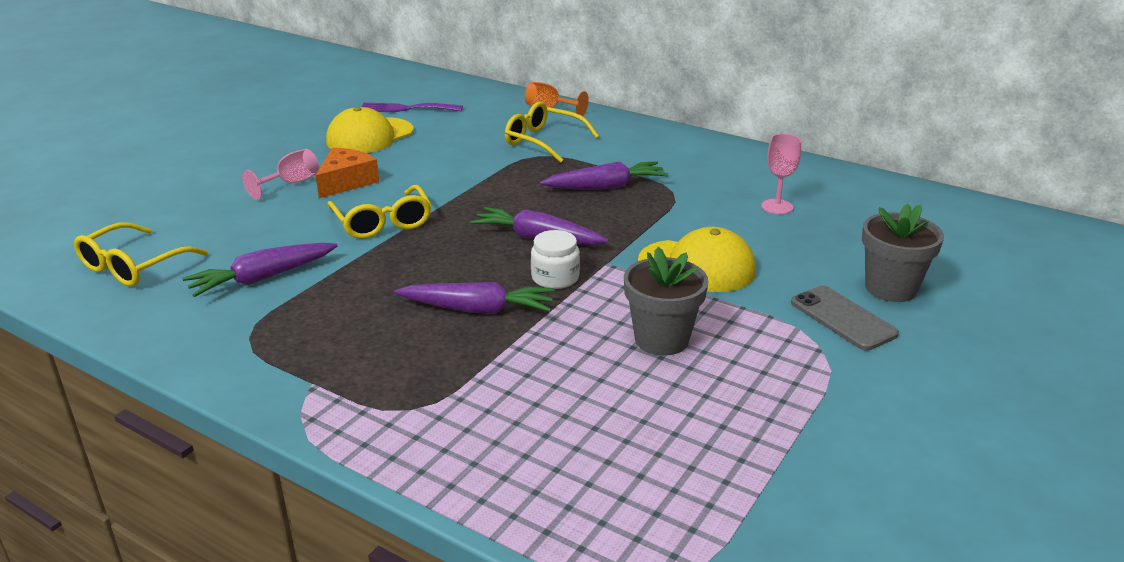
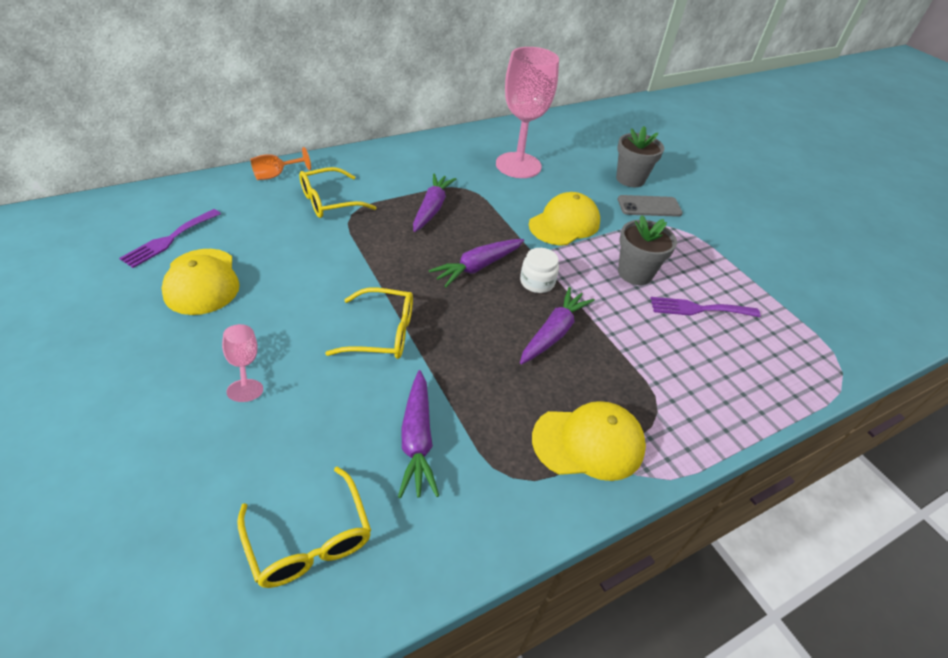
camera: 65 degrees left, 15 degrees up
orange cheese [315,147,379,198] -> none
pink goblet [761,134,801,214] -> pink goblet [496,47,559,178], size x2.19
none -> yellow cap [532,401,646,481]
none -> purple fork [650,297,761,317]

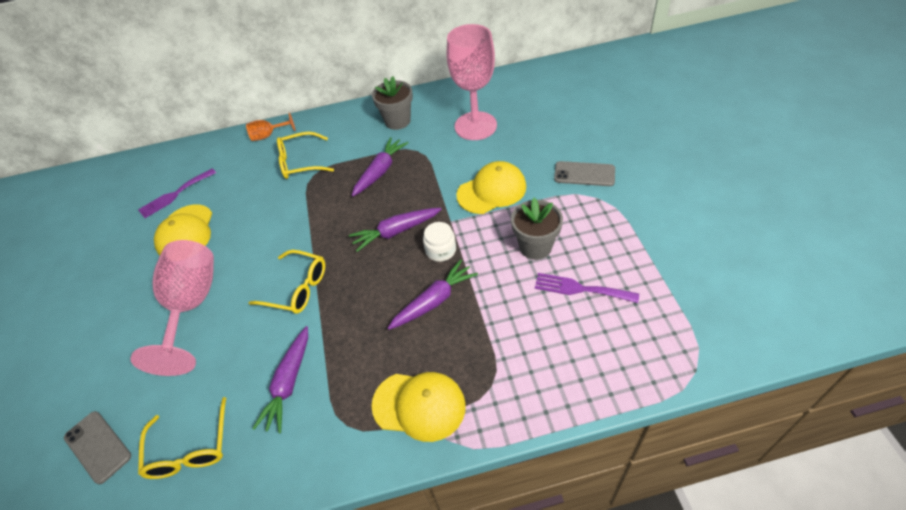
camera: 25 degrees right, 5 degrees up
pink goblet [222,324,263,402] -> pink goblet [130,240,214,376], size x2.19
grey flower pot [616,126,664,187] -> grey flower pot moved to [372,76,413,130]
none -> grey phone [64,411,131,484]

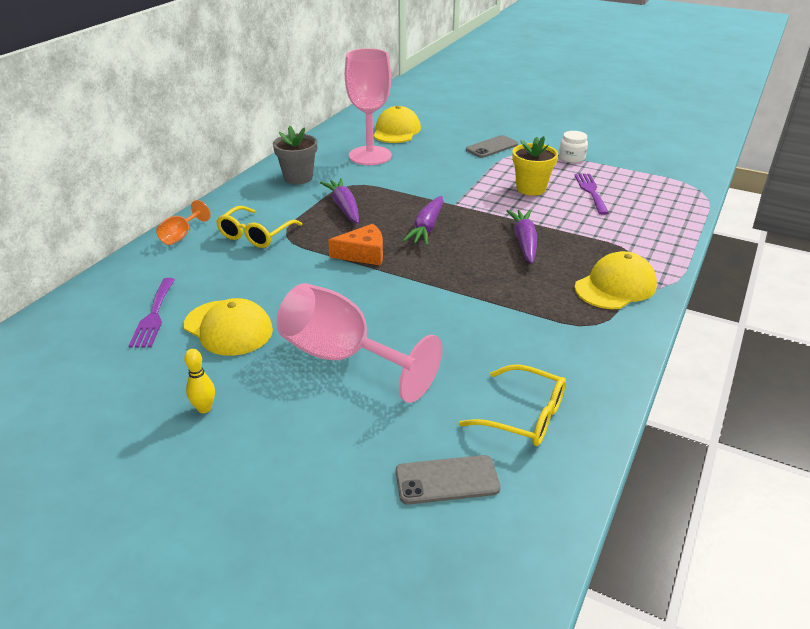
camera: 55 degrees left, 15 degrees down
yellow glasses [248,250,325,314] -> none
purple carrot [252,326,308,433] -> none
white jar [423,222,456,262] -> white jar moved to [559,131,588,163]
yellow cap [456,161,526,214] -> yellow cap moved to [373,106,421,143]
grey flower pot [511,198,563,260] -> yellow flower pot [512,136,558,196]
purple fork [535,273,639,303] -> purple fork turned 120 degrees clockwise [574,174,609,215]
none -> yellow bowling pin [184,349,215,413]
none -> orange cheese [328,224,383,266]

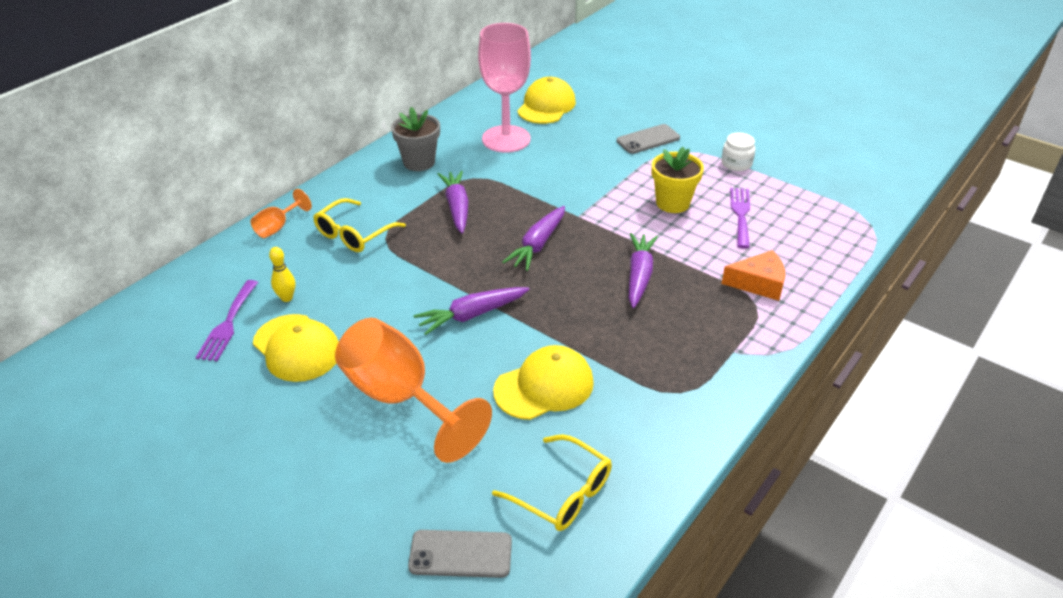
camera: 10 degrees right, 5 degrees up
yellow bowling pin [184,349,215,413] -> yellow bowling pin moved to [269,247,295,302]
pink goblet [277,283,442,403] -> orange goblet [335,318,492,463]
orange cheese [328,224,383,266] -> orange cheese moved to [722,250,785,301]
yellow cap [575,251,657,309] -> yellow cap moved to [493,345,594,420]
none -> purple carrot [414,287,529,335]

